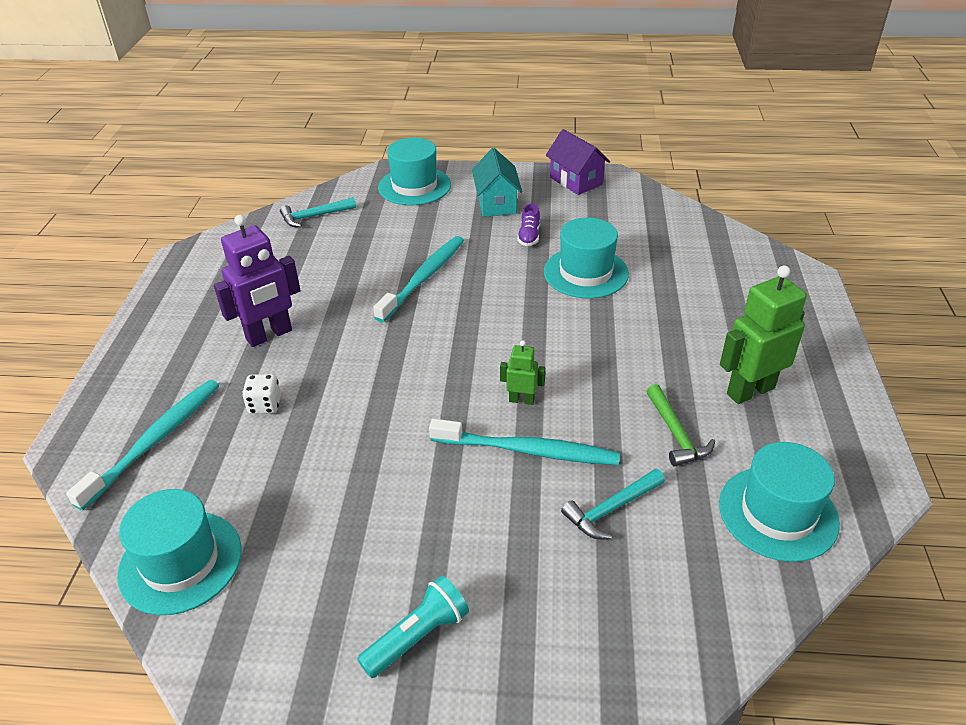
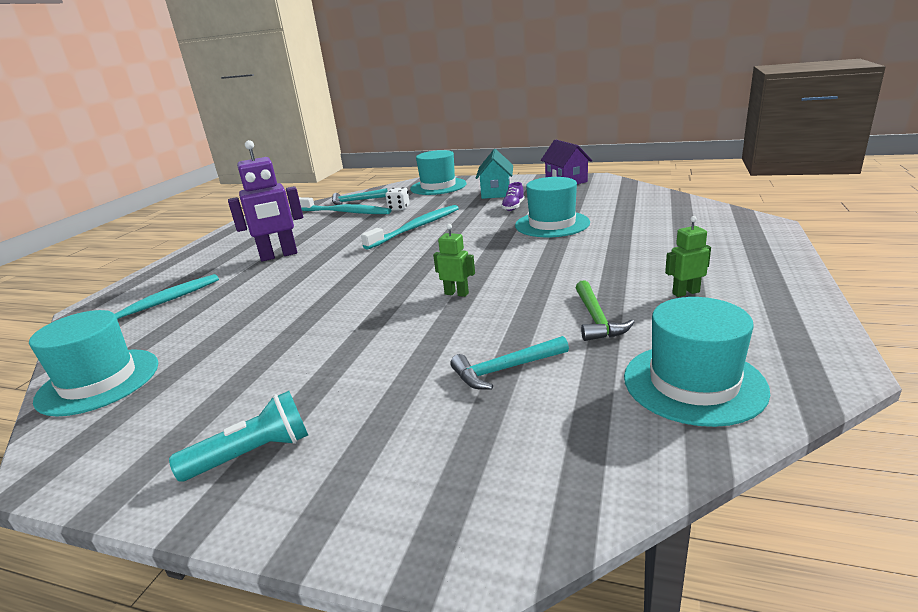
camera: 15 degrees right, 15 degrees down
white dice [242,374,281,414] -> white dice moved to [385,187,410,211]
turquoise toothbrush [429,419,620,465] -> turquoise toothbrush moved to [299,197,391,214]
green robot [720,265,807,404] -> green robot [665,216,711,297], size x0.51

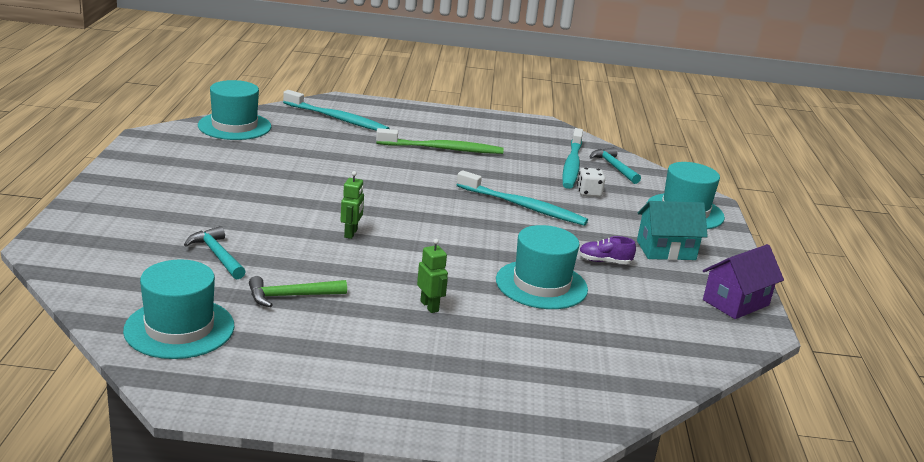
camera: 70 degrees right, 0 degrees up
turquoise flashlight [169,391,308,482] -> none
purple robot [228,140,303,261] -> green toothbrush [376,128,504,154]
green robot [665,216,711,297] -> green robot moved to [417,239,448,313]

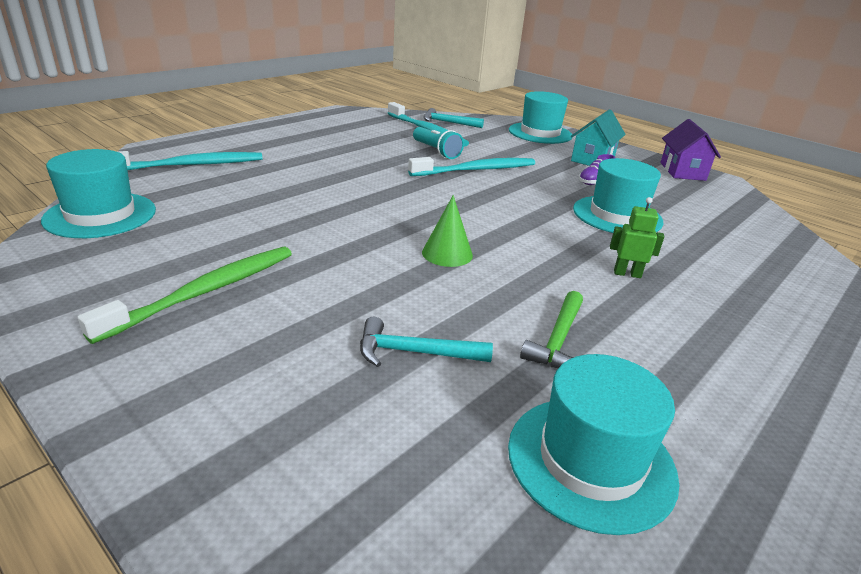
camera: 50 degrees left, 5 degrees up
green robot [340,171,364,239] -> green cone [422,195,473,267]
green toothbrush [376,128,504,154] -> green toothbrush moved to [78,247,292,344]
white dice [577,168,605,197] -> none
none -> turquoise flashlight [413,127,464,159]

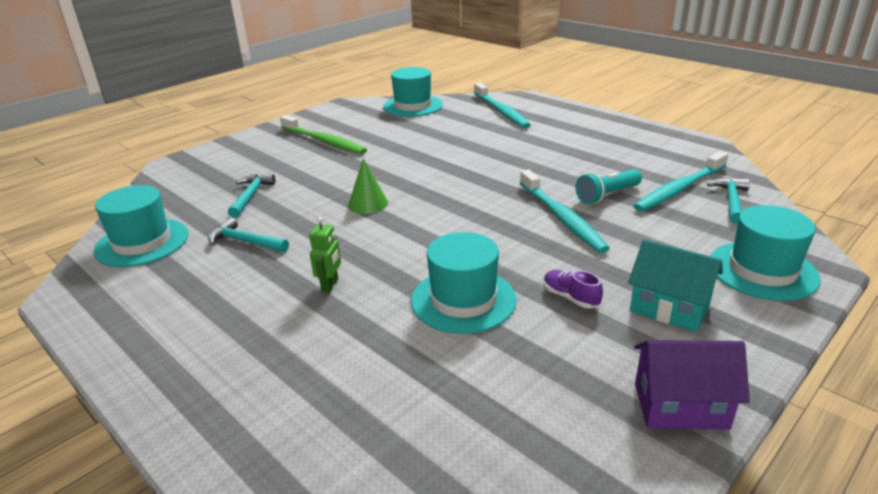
camera: 95 degrees right, 0 degrees up
green hammer [520,291,583,368] -> turquoise hammer [208,217,289,253]

